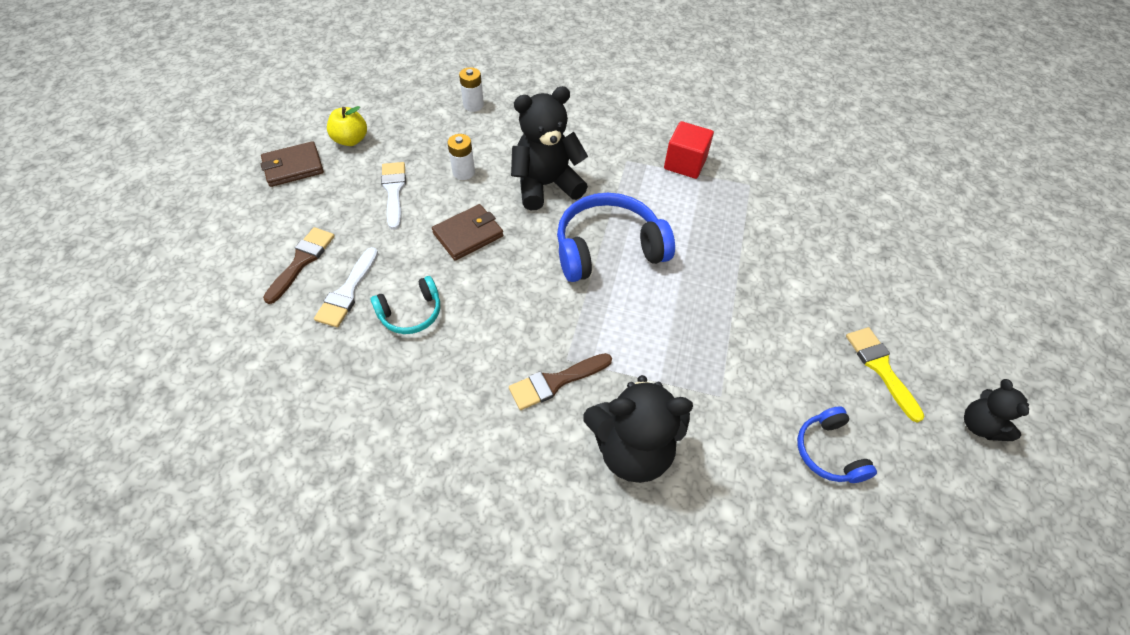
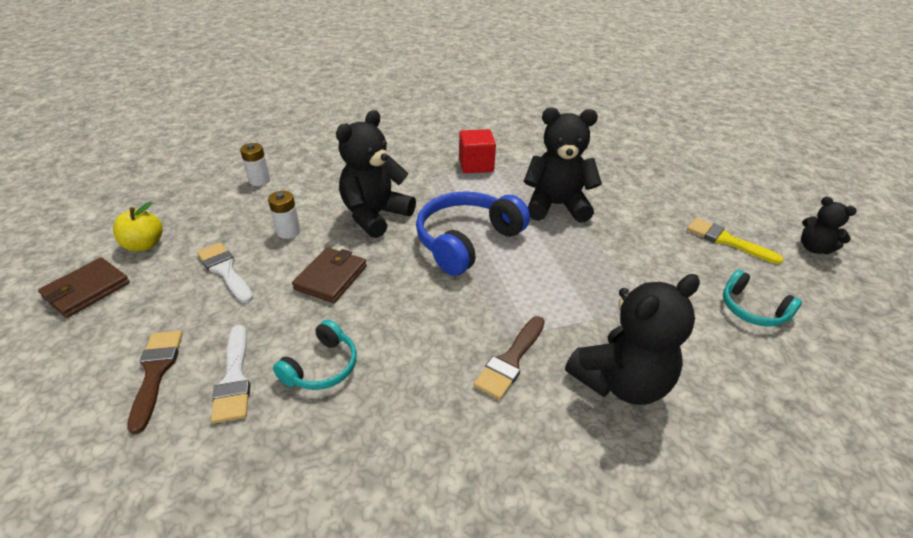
camera: 30 degrees left, 15 degrees down
blue headphones [797,406,877,483] -> turquoise headphones [723,269,802,327]
none -> black teddy bear [523,108,602,223]

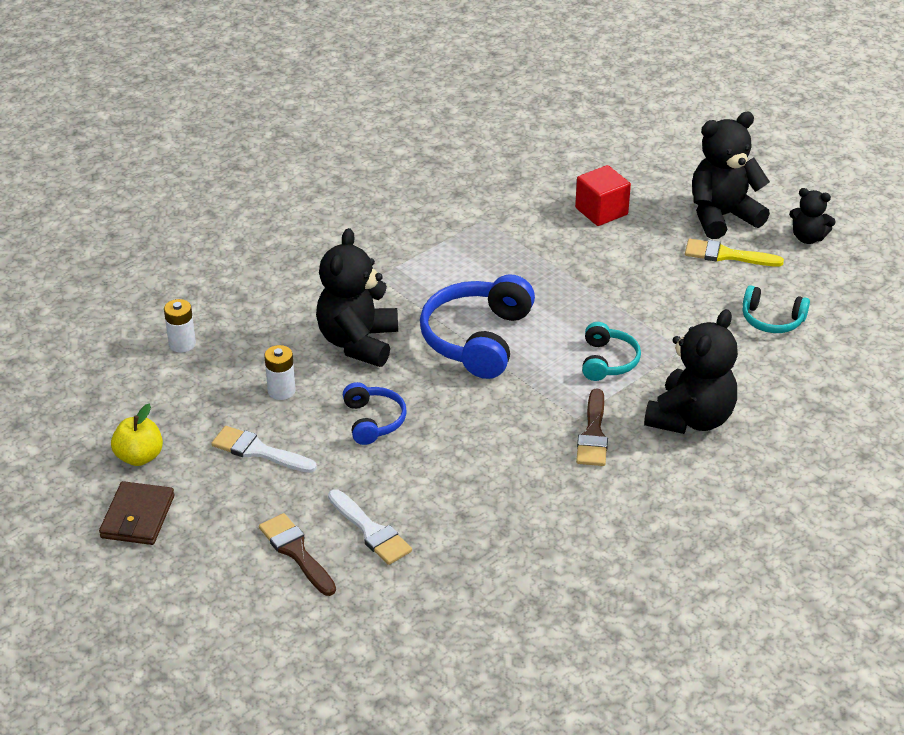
camera: 25 degrees left, 0 degrees up
turquoise headphones [273,319,357,390] -> turquoise headphones moved to [582,322,641,381]
brown wallet [292,247,367,303] -> blue headphones [343,382,407,445]
red cube [459,129,496,173] -> red cube moved to [575,165,631,226]
black teddy bear [523,108,602,223] -> black teddy bear moved to [692,112,770,239]

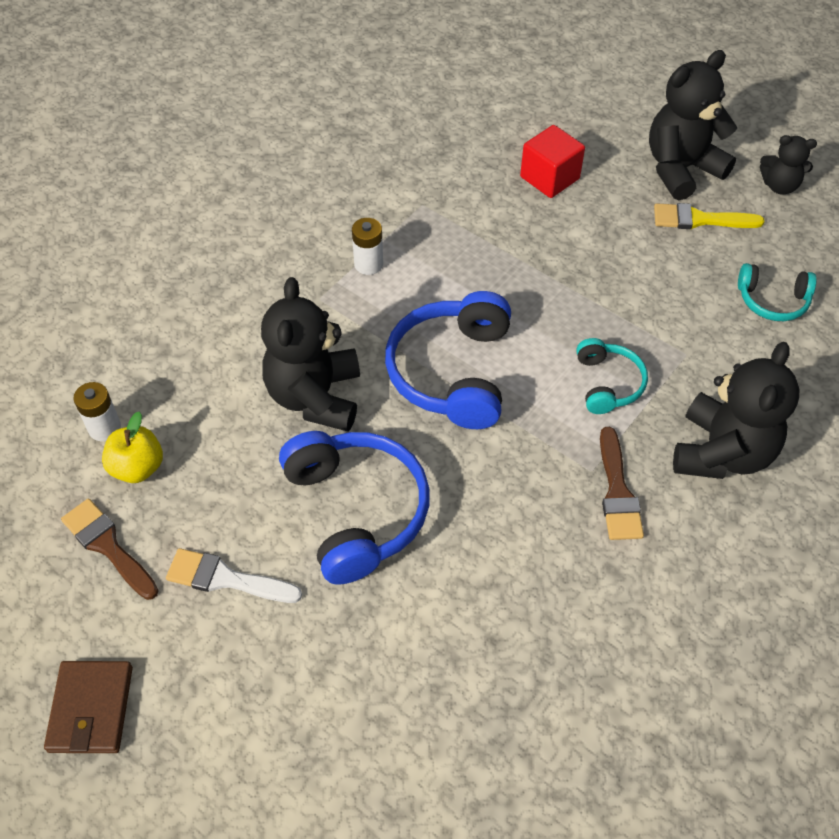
camera: 10 degrees left, 15 degrees up
yellow apple [111,404,163,466] -> yellow apple moved to [102,412,163,483]
brown brush [259,513,336,596] -> brown brush moved to [61,499,159,600]
white battery [264,345,296,400] -> white battery moved to [352,218,383,275]
white brush [328,489,412,565] -> none
blue headphones [343,382,407,445] -> blue headphones [279,431,430,584], size x1.82

